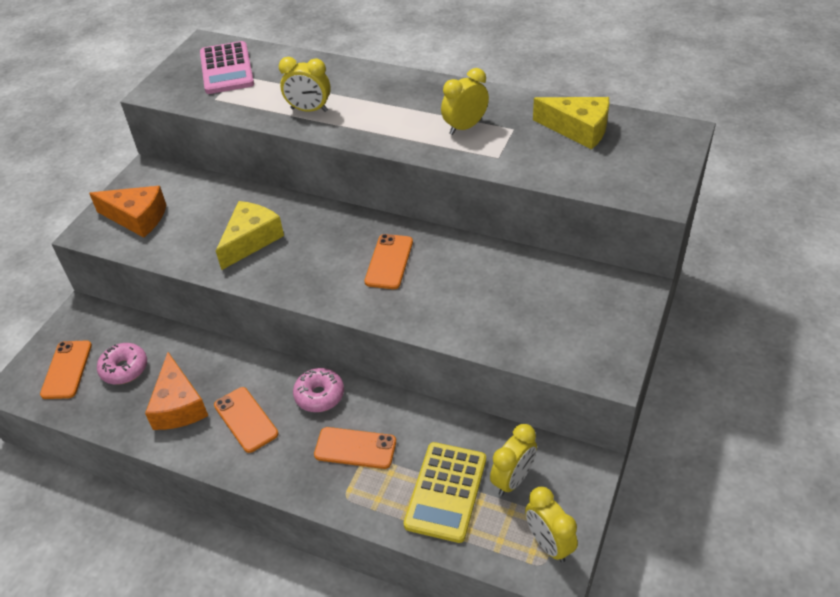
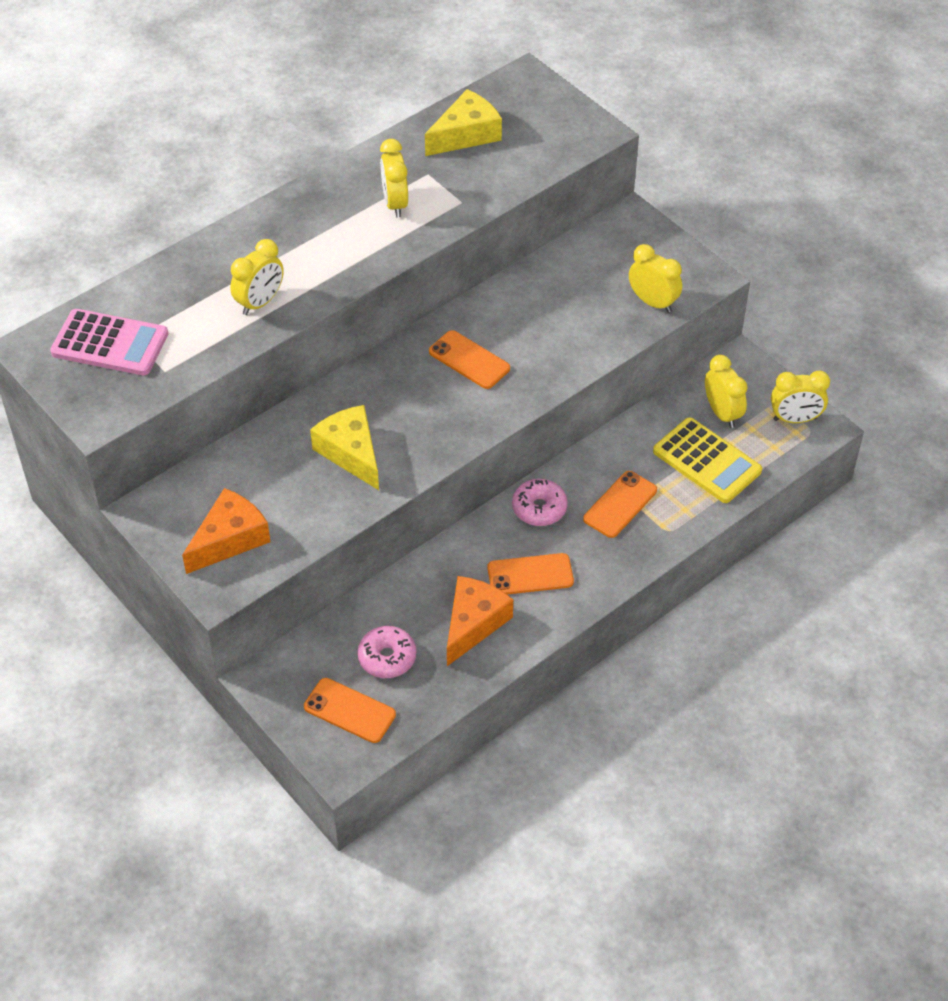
camera: 65 degrees left, 5 degrees up
orange cheese [145,352,208,430] -> orange cheese turned 75 degrees counterclockwise [447,576,513,666]
none -> yellow clock [629,244,682,313]

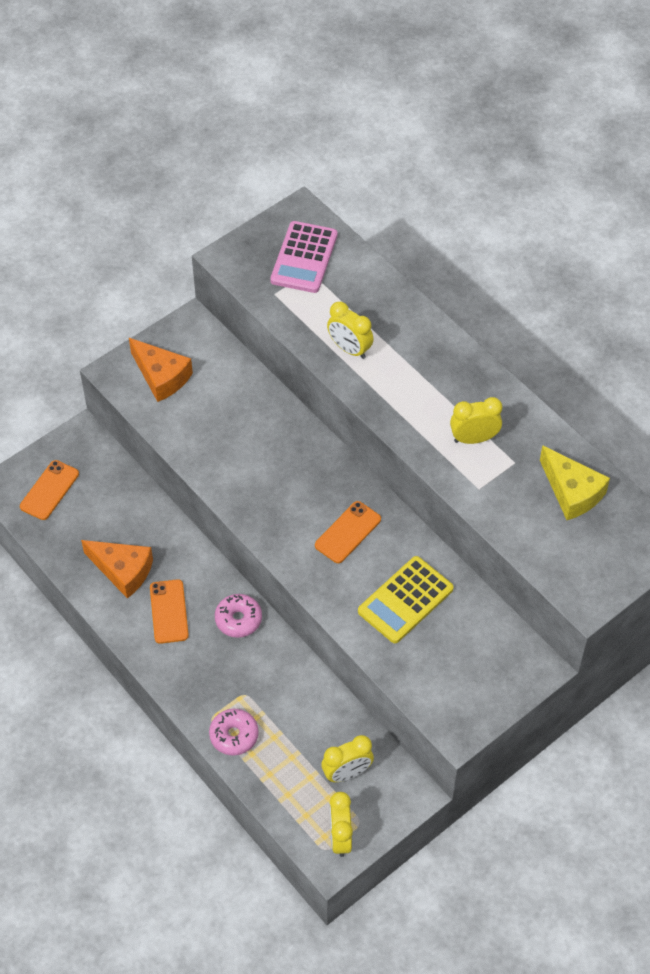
camera: 90 degrees right, 5 degrees up
yellow cheese [310,405,379,490] -> none
pink donut [357,626,416,678] -> pink donut moved to [209,709,259,756]
orange phone [583,471,657,538] -> none
yellow clock [629,244,682,313] -> none
yellow calculator [653,417,762,503] -> yellow calculator moved to [358,556,454,643]

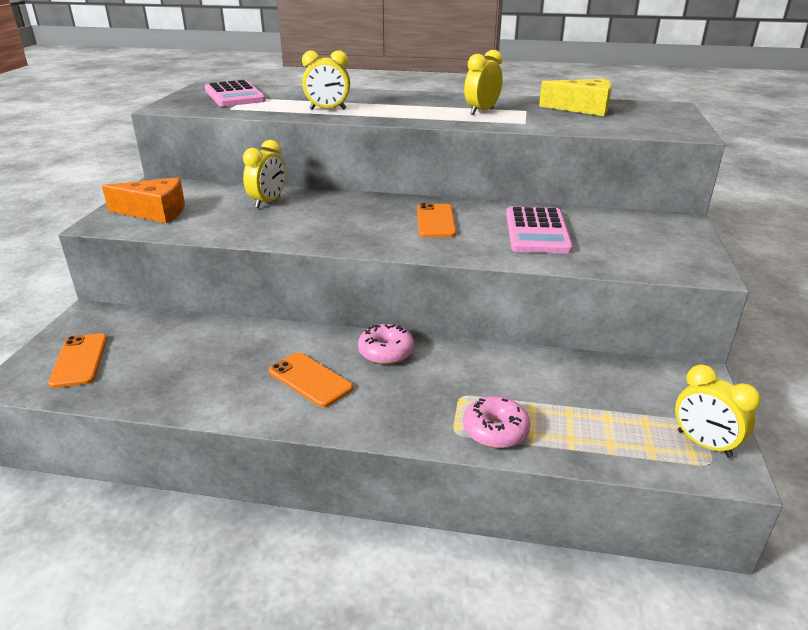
camera: 40 degrees left, 25 degrees down
orange cheese [81,540,153,599] -> none
yellow clock [321,735,374,782] -> yellow clock moved to [243,140,285,208]
yellow calculator [358,556,454,643] -> pink calculator [506,207,573,254]

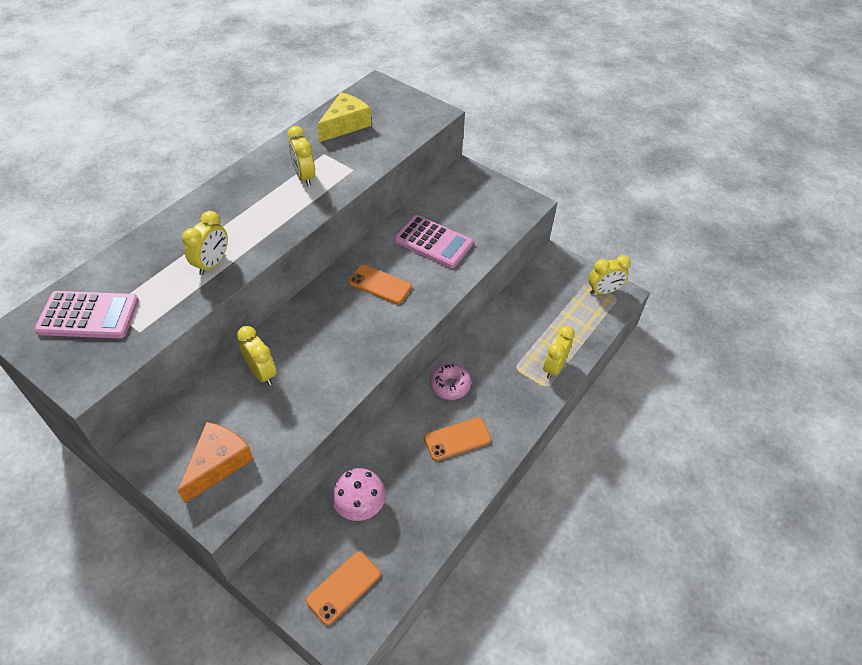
camera: 65 degrees left, 20 degrees up
orange phone [48,333,107,388] -> orange phone turned 60 degrees counterclockwise [306,551,380,625]
pink donut [463,396,530,448] -> yellow clock [543,326,575,379]
none -> pink mushroom [332,468,386,521]

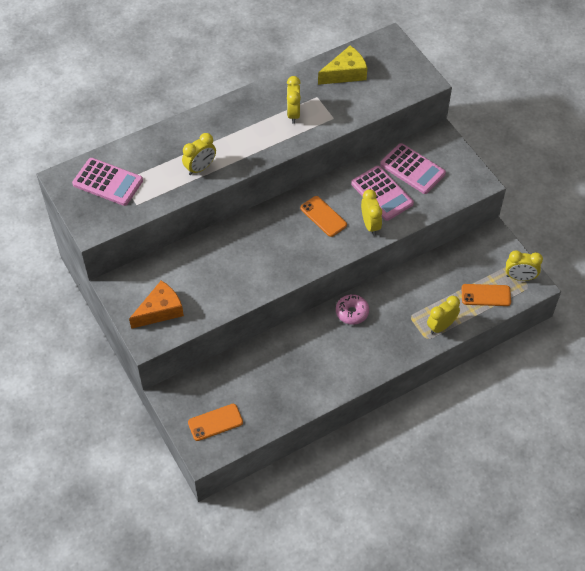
camera: 25 degrees right, 5 degrees up
yellow clock [237,326,276,385] -> yellow clock moved to [361,189,382,236]
pink mushroom [332,468,386,521] -> none
orange phone [424,417,491,461] -> orange phone moved to [461,284,511,306]
none -> pink calculator [380,143,446,194]

